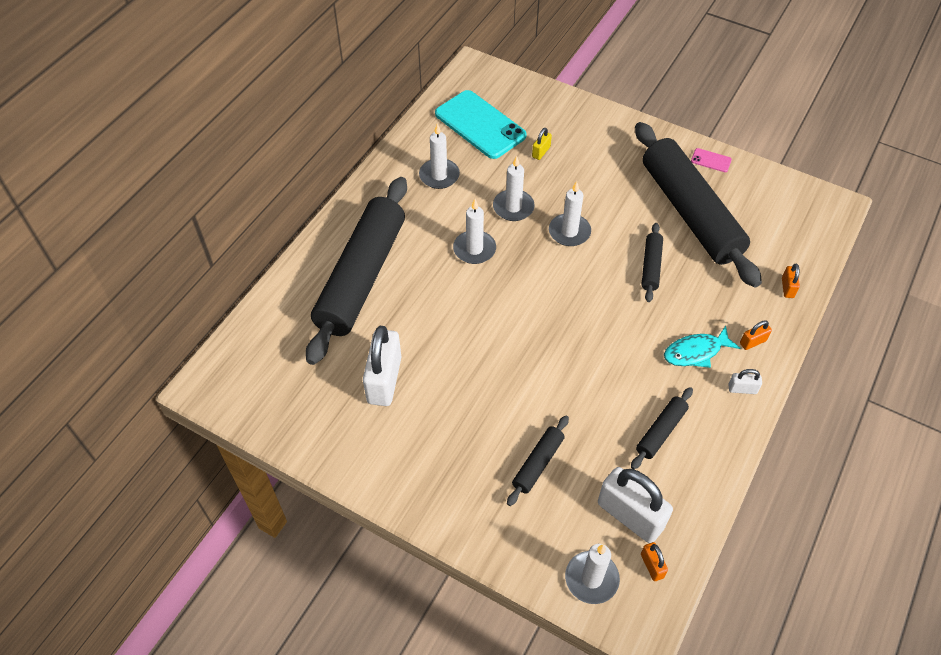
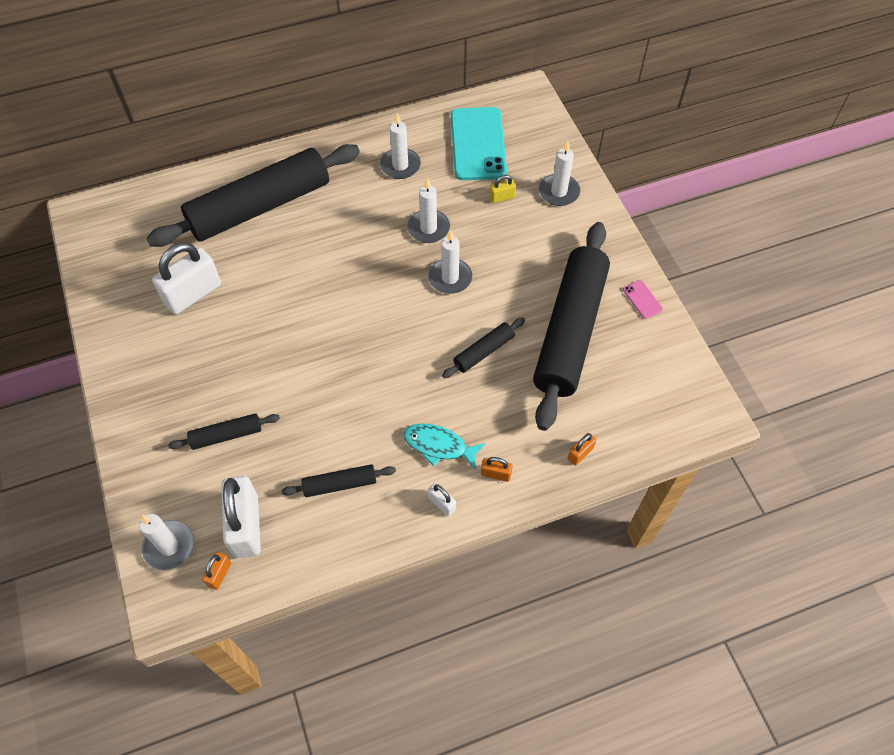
camera: 40 degrees right, 5 degrees up
white candle [453,199,496,264] -> white candle moved to [539,140,580,206]

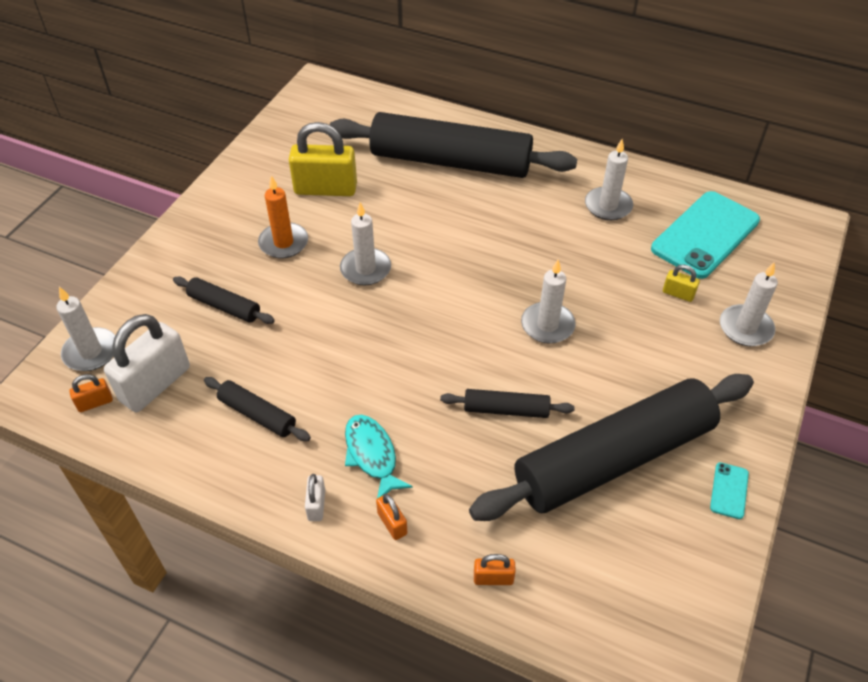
camera: 45 degrees right, 10 degrees down
white padlock [152,242,221,314] -> yellow padlock [289,122,357,196]
white candle [407,178,450,243] -> white candle moved to [340,202,391,286]
pink phone [623,280,663,319] -> turquoise phone [710,462,749,519]
none -> orange candle [258,175,308,258]

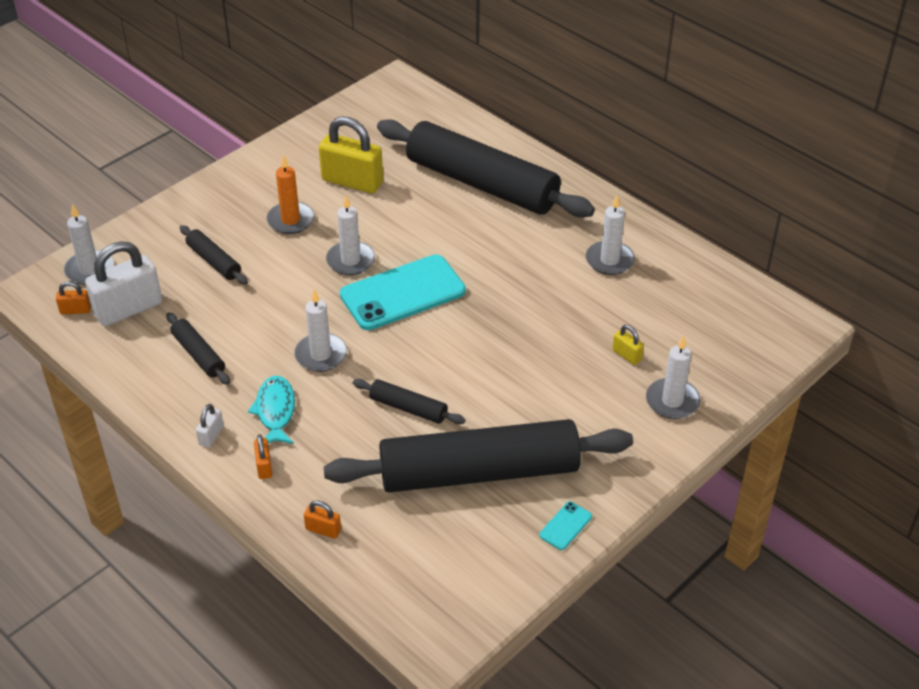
camera: 20 degrees right, 5 degrees down
white candle [521,260,576,344] -> white candle moved to [294,289,347,372]
turquoise phone [651,191,760,279] -> turquoise phone moved to [340,254,466,330]

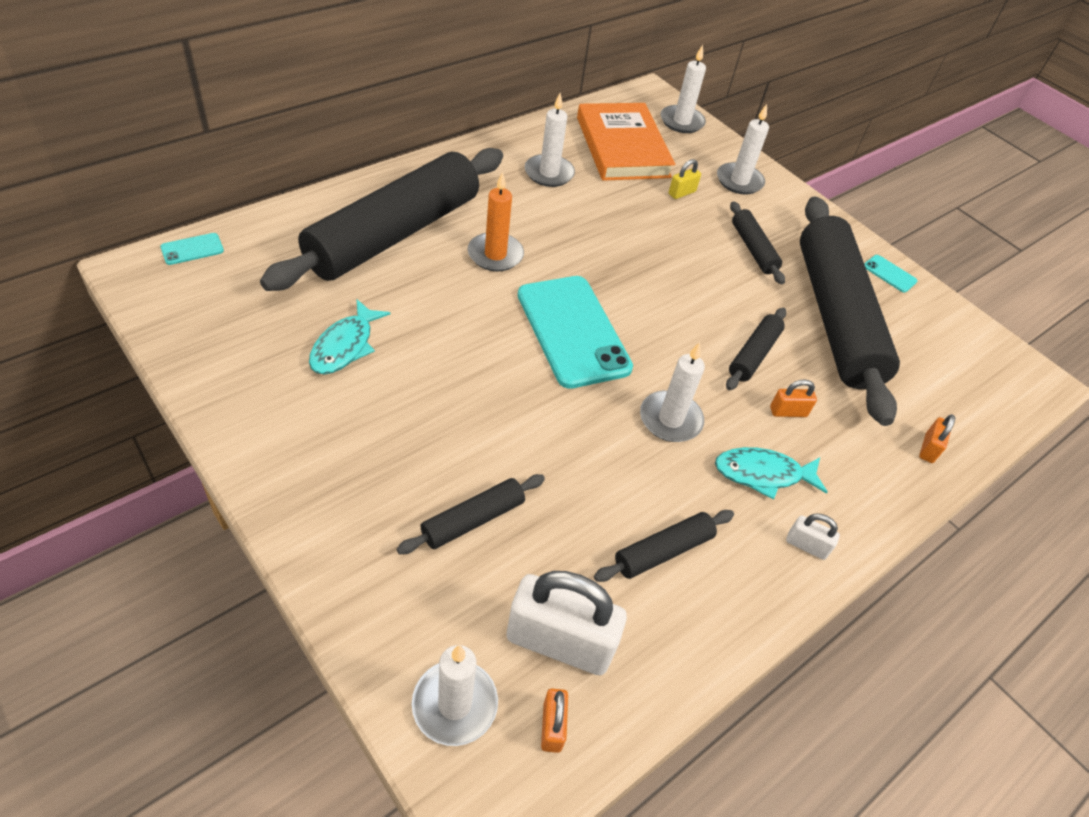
camera: 90 degrees left, 5 degrees up
white padlock [85,241,162,326] -> white padlock turned 45 degrees counterclockwise [506,571,627,675]
orange padlock [254,434,272,479] -> orange padlock moved to [770,379,817,417]
orange candle [267,155,314,234] -> orange candle moved to [468,172,524,271]
yellow padlock [319,116,383,193] -> turquoise fish [309,299,391,375]
white candle [326,195,375,275] -> white candle moved to [661,45,706,133]
none -> turquoise phone [160,233,224,265]
none -> orange book [577,103,675,181]
none -> black rolling pin [730,201,785,284]

